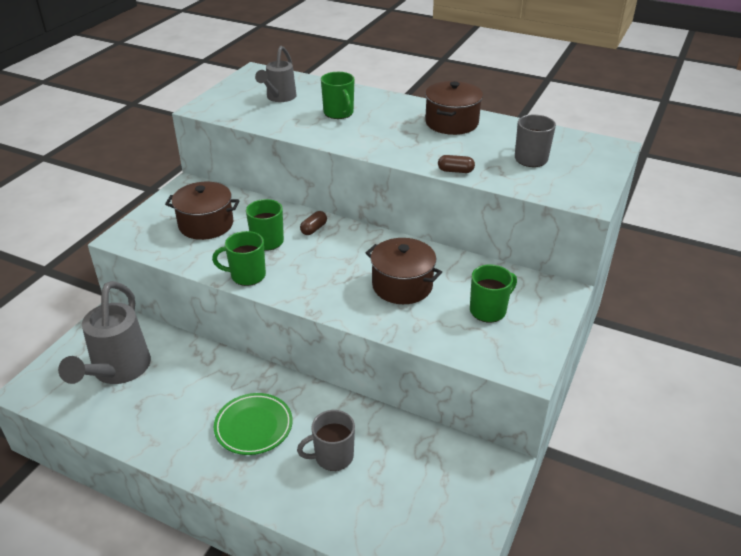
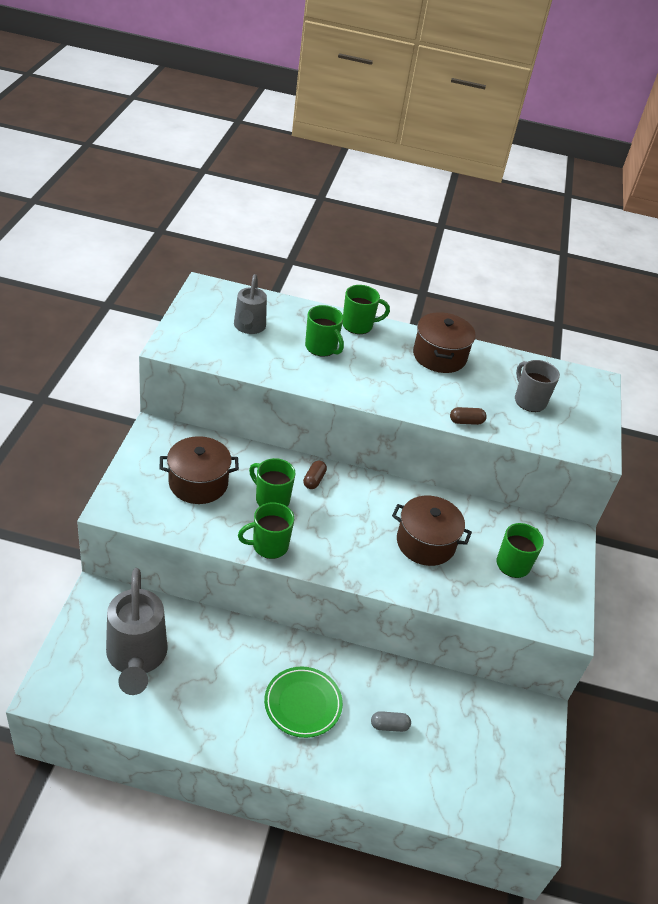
camera: 20 degrees left, 5 degrees up
grey mug [297,410,355,471] -> grey capsule [371,711,411,732]
none -> green mug [342,285,390,334]

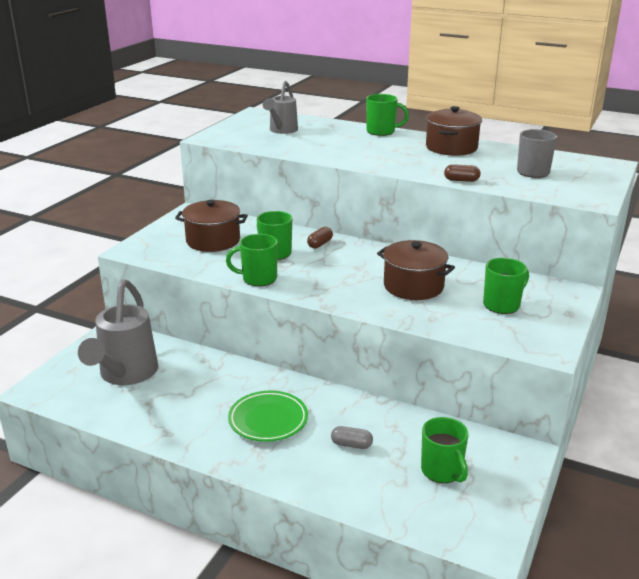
camera: 20 degrees right, 15 degrees down
green mug [305,305,344,357] -> green mug moved to [421,417,469,483]

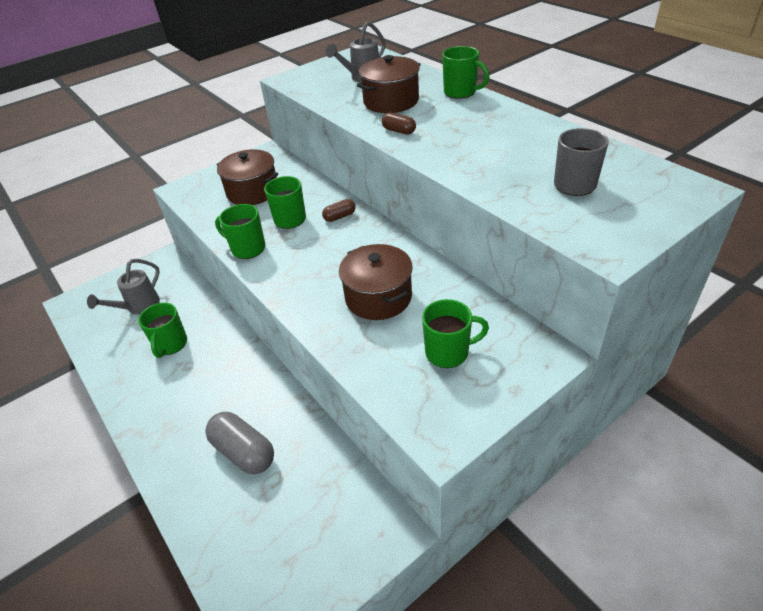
camera: 30 degrees right, 15 degrees up
grey watering can [78,279,158,385] -> grey watering can [87,259,160,315], size x0.61
green plate [228,391,308,442] -> none
grey capsule [331,426,373,449] -> grey capsule [205,412,274,474], size x1.92
green mug [421,417,469,483] -> green mug moved to [138,303,187,358]
brown pot [426,106,482,156] -> brown pot moved to [357,55,421,113]
brown capsule [444,164,480,182] -> brown capsule moved to [382,112,416,135]

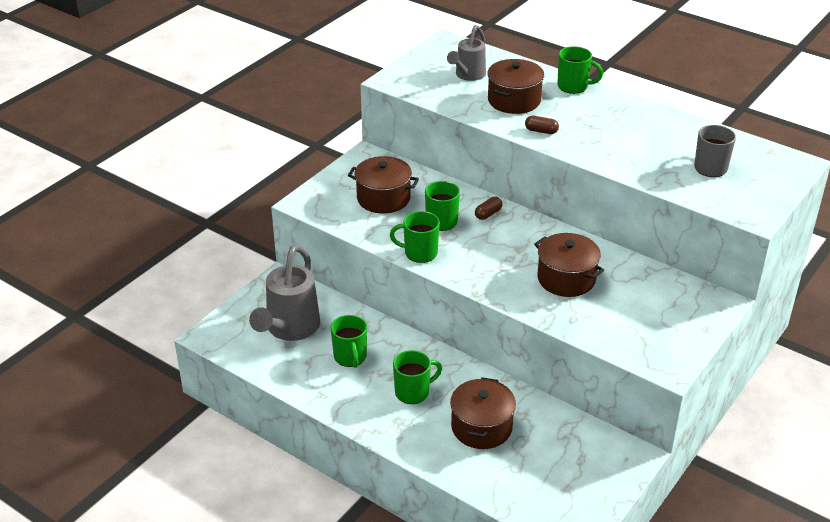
camera: 20 degrees left, 5 degrees down
grey watering can [87,259,160,315] -> grey watering can [249,245,320,341], size x1.63
grey capsule [205,412,274,474] -> brown pot [450,377,516,449]
green mug [422,299,489,368] -> green mug moved to [393,350,442,404]

